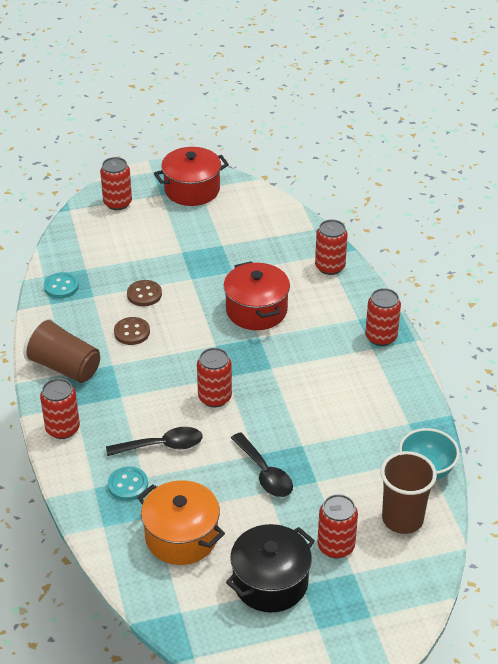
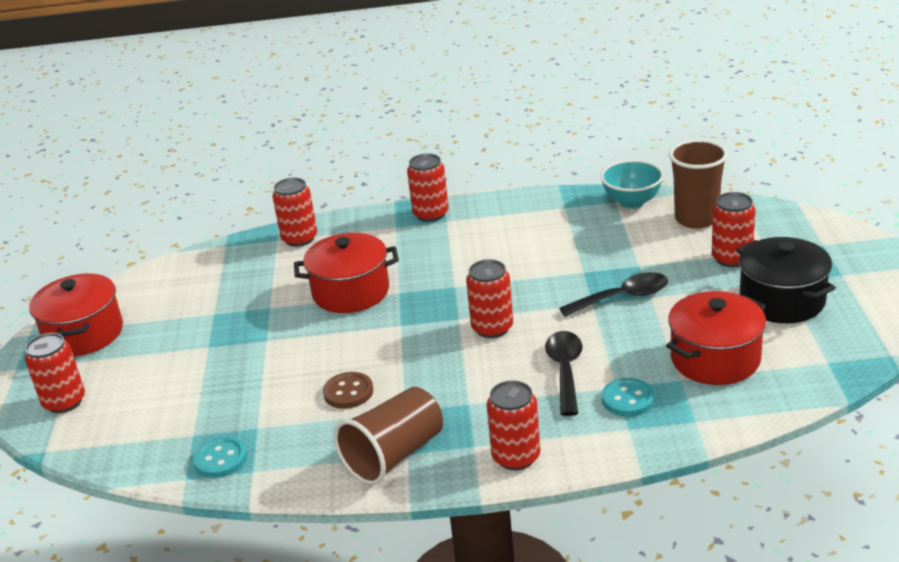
camera: 75 degrees left, 10 degrees down
brown button [127,280,162,306] -> none
orange pot [138,480,225,565] -> red pot [666,291,766,385]

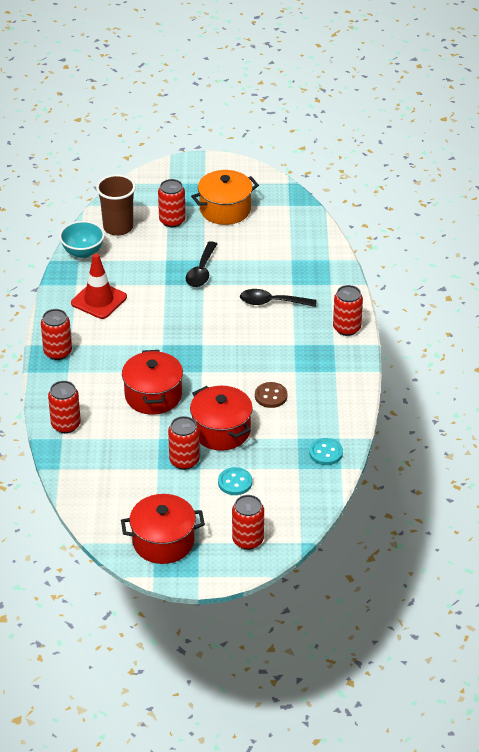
camera: 90 degrees left, 10 degrees up
brown cup [334,387,443,485] -> none
red can [466,259,513,338] -> red can moved to [168,416,200,470]
black spoon [559,272,668,317] -> black spoon turned 150 degrees counterclockwise [186,241,217,287]
turquoise button [602,378,654,417] -> turquoise button moved to [218,467,252,495]
red pot [666,291,766,385] -> red pot moved to [190,386,253,451]
black pot [737,237,836,323] -> orange pot [191,170,259,225]
none -> red traffic cone [71,254,127,319]

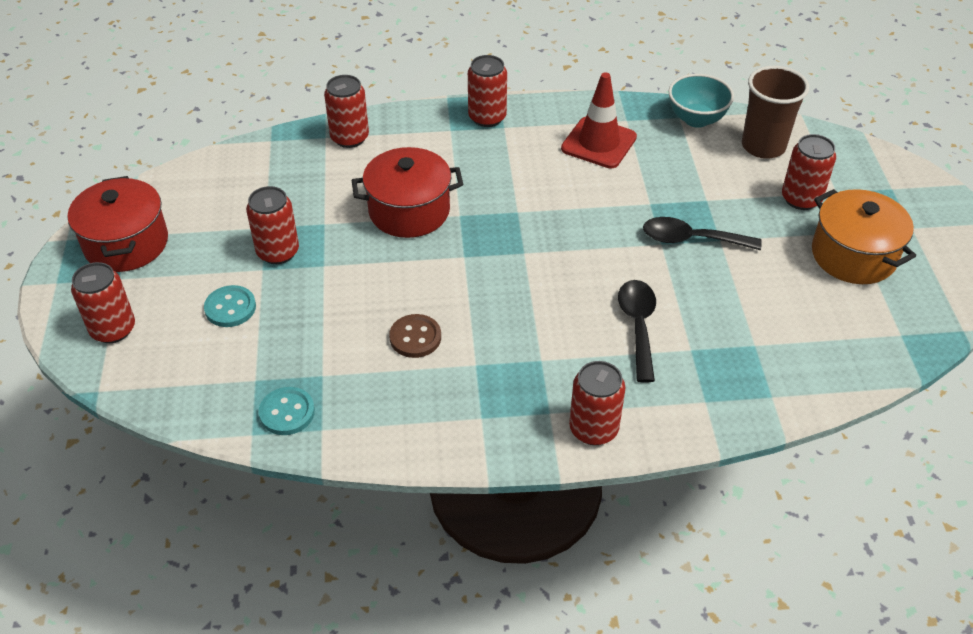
camera: 85 degrees right, 5 degrees up
red pot [190,386,253,451] -> none

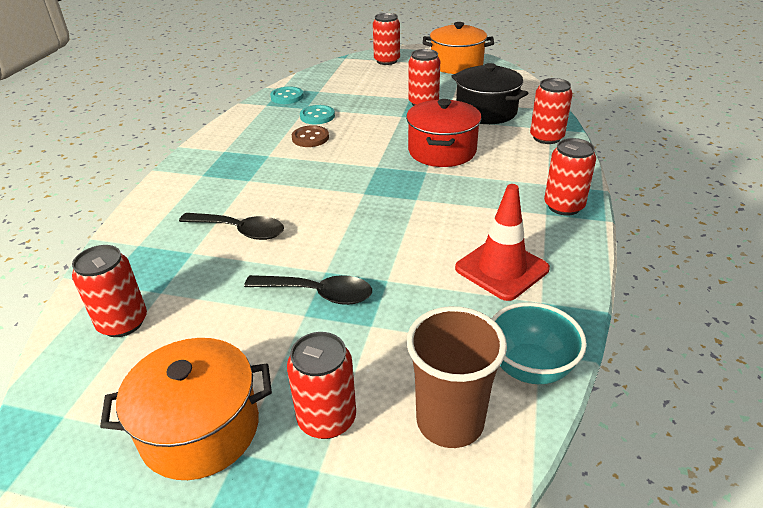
camera: 110 degrees right, 10 degrees down
red pot [68,176,168,272] -> orange pot [423,22,494,74]
turquoise button [204,285,256,327] -> turquoise button moved to [300,105,335,124]
red can [569,361,625,445] -> red can moved to [72,245,147,337]
black spoon [643,217,762,250] -> black spoon turned 75 degrees clockwise [244,275,372,305]
none -> black pot [451,63,529,124]

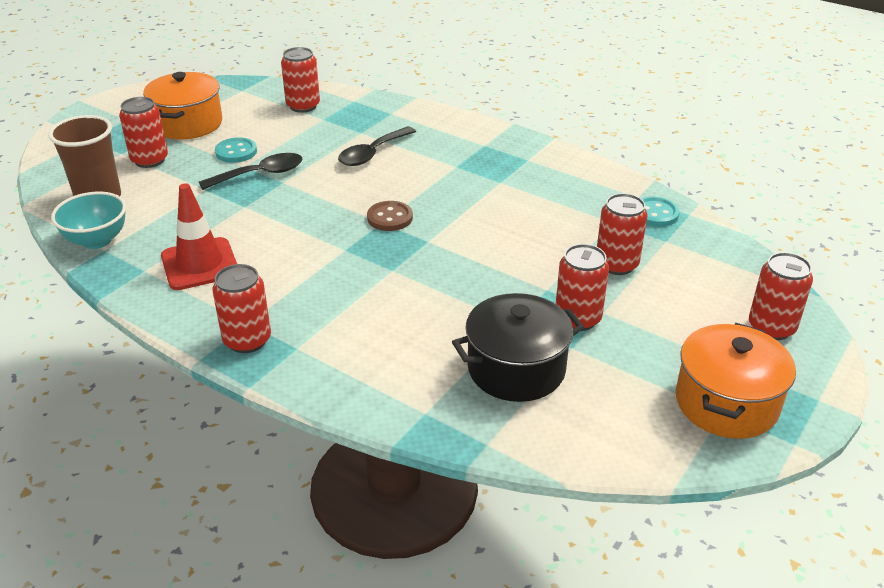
camera: 110 degrees right, 0 degrees up
black spoon [244,275,372,305] -> black spoon turned 150 degrees counterclockwise [199,153,303,190]
brown button [292,125,329,147] -> brown button moved to [367,201,413,231]
turquoise button [300,105,335,124] -> turquoise button moved to [215,137,257,163]
red pot [406,99,482,167] -> none
red can [530,78,573,144] -> red can moved to [597,193,648,275]

